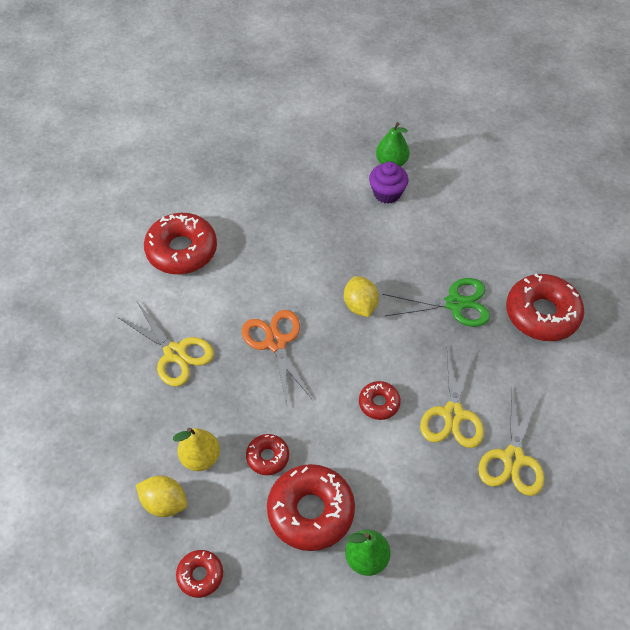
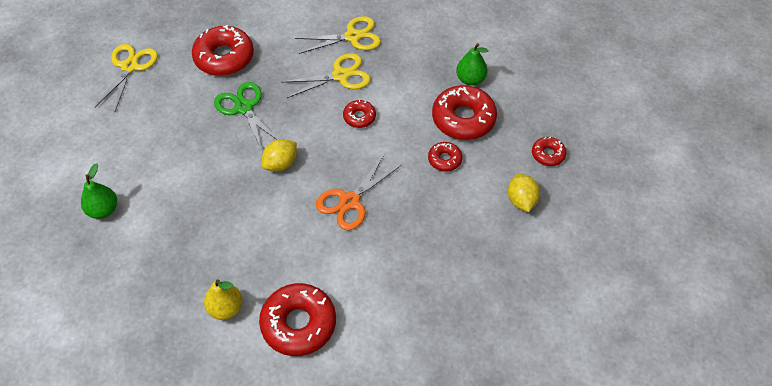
camera: 120 degrees left, 0 degrees up
yellow scissors [119,302,214,387] -> yellow scissors moved to [94,44,158,111]
yellow pear [173,427,220,471] -> yellow pear moved to [204,279,242,320]
purple cupcake [369,162,408,204] -> none

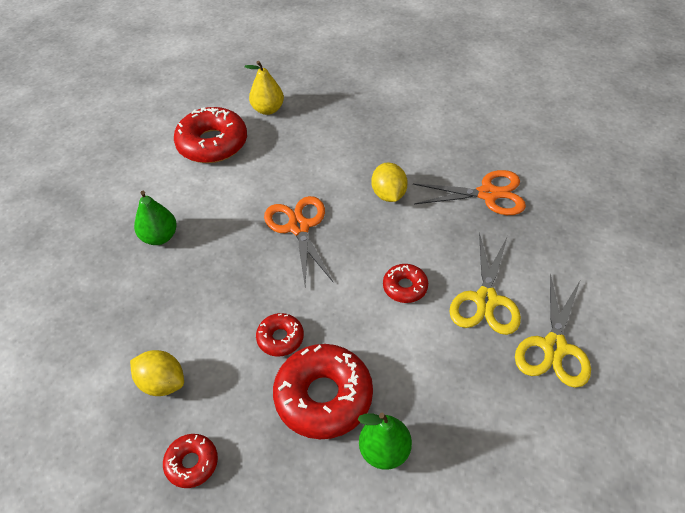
camera: 125 degrees right, 5 degrees down
green pear [81,163,117,219] -> green pear moved to [134,191,177,245]
yellow scissors [94,44,158,111] -> none
red donut [192,25,254,76] -> none
green scissors [214,82,278,150] -> orange scissors [413,170,526,215]

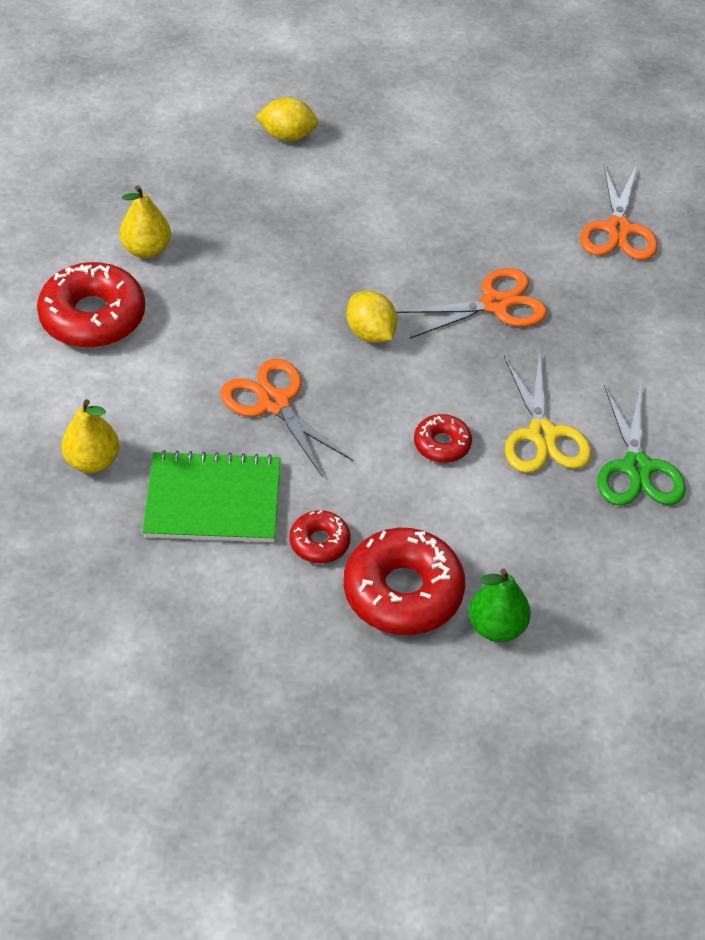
camera: 25 degrees left, 0 degrees up
yellow lemon [130,350,184,396] -> yellow lemon moved to [256,97,318,141]
green pear [134,191,177,245] -> yellow pear [61,399,119,473]
red donut [163,434,218,488] -> none
yellow scissors [515,273,591,388] -> green scissors [597,383,686,505]
none -> green notebook [143,450,281,542]
none -> orange scissors [580,164,658,260]

